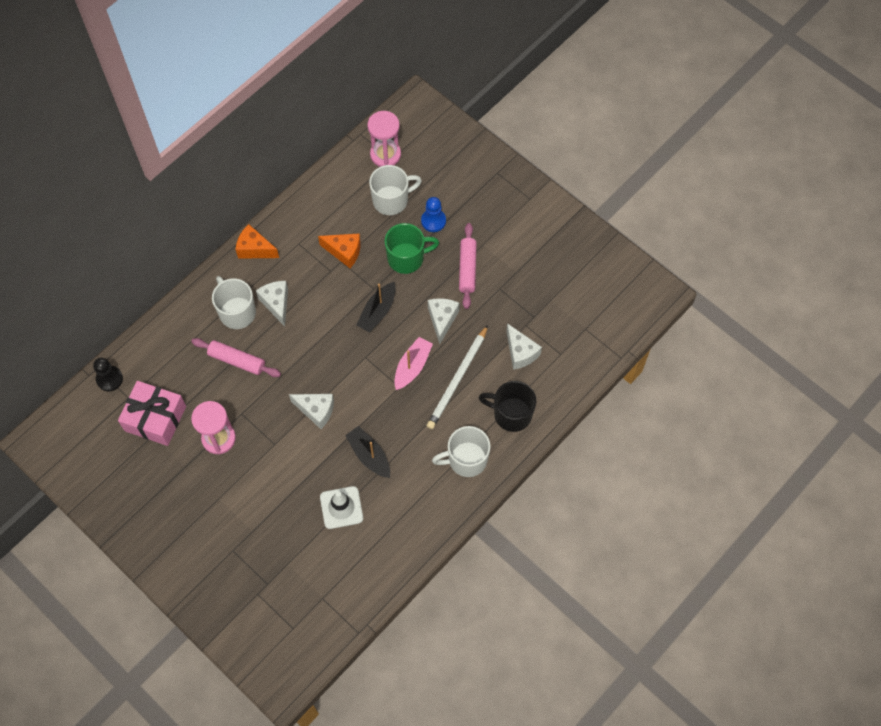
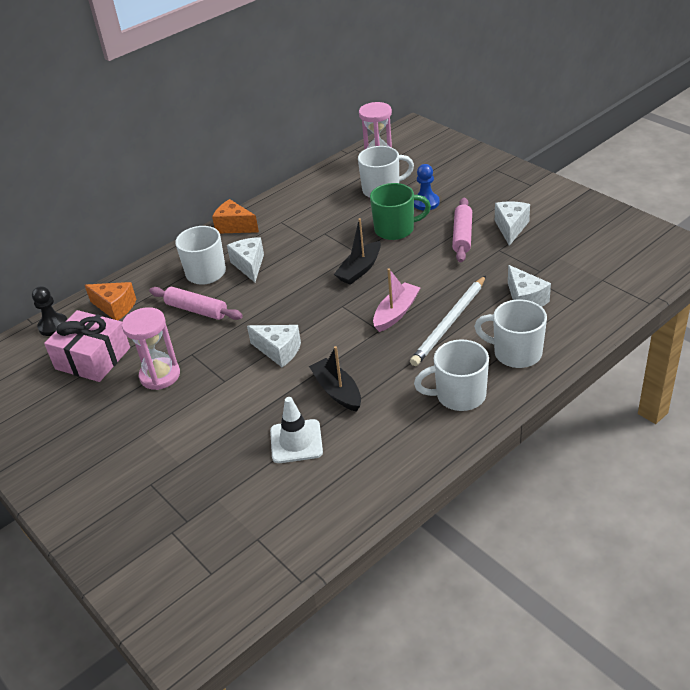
camera: 10 degrees right, 25 degrees down
orange cheese [318,233,361,268] -> orange cheese moved to [85,282,136,320]
white cheese [428,298,460,344] -> white cheese moved to [495,201,530,246]
black mug [479,381,536,432] -> white mug [474,299,547,368]

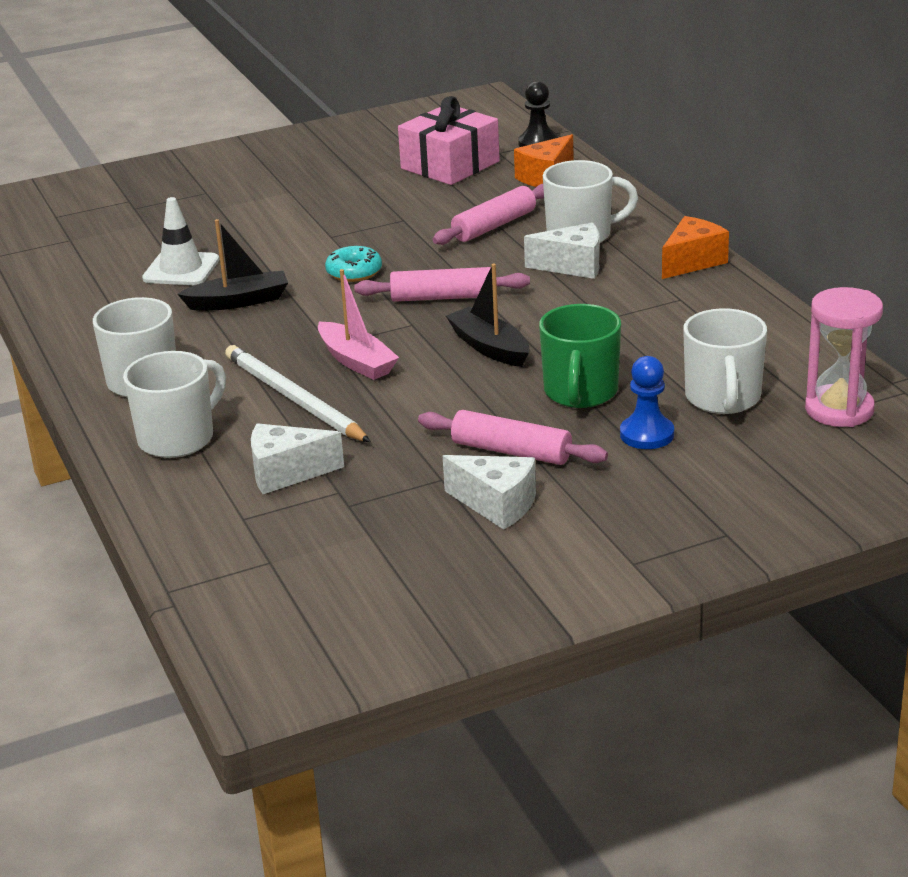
camera: 105 degrees right, 10 degrees down
pink hourglass [122,307,180,390] -> none
white cheese [247,325,301,367] -> turquoise donut [325,246,382,282]
none -> pink rolling pin [354,267,530,302]

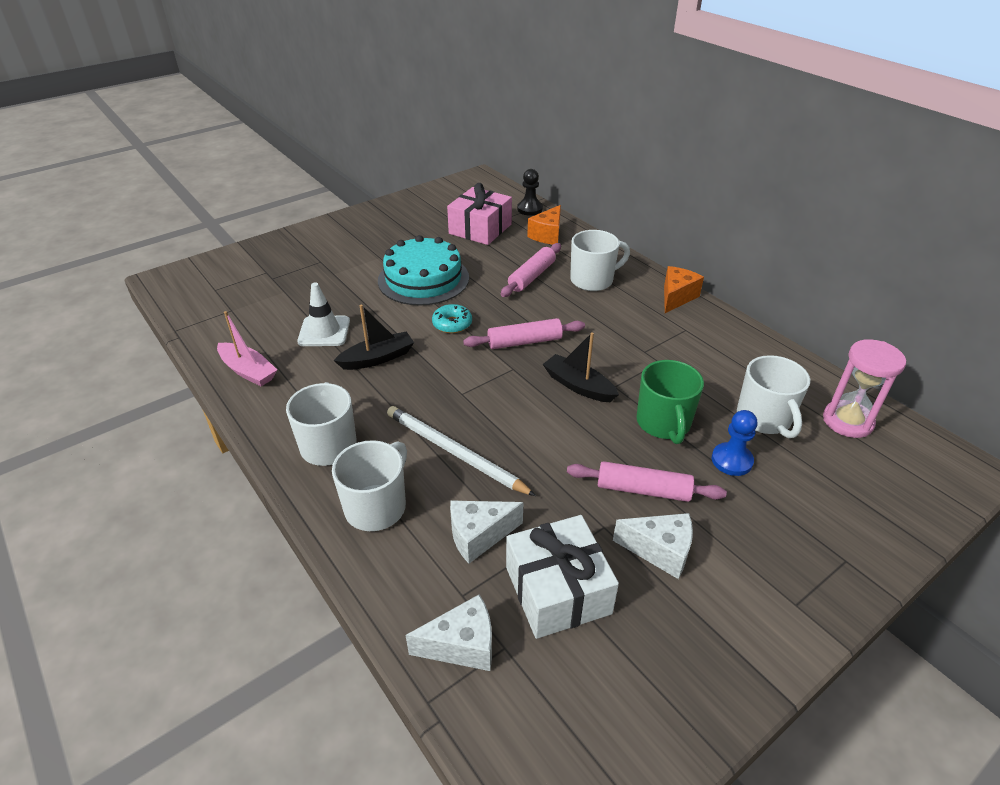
camera: 15 degrees left, 10 degrees up
pink boat [318,269,399,380] -> pink boat moved to [217,311,277,386]
white cheese [524,222,599,279] -> white cheese moved to [406,594,492,671]
none -> turquoise cake [378,235,469,306]
none -> white gift [506,515,619,639]

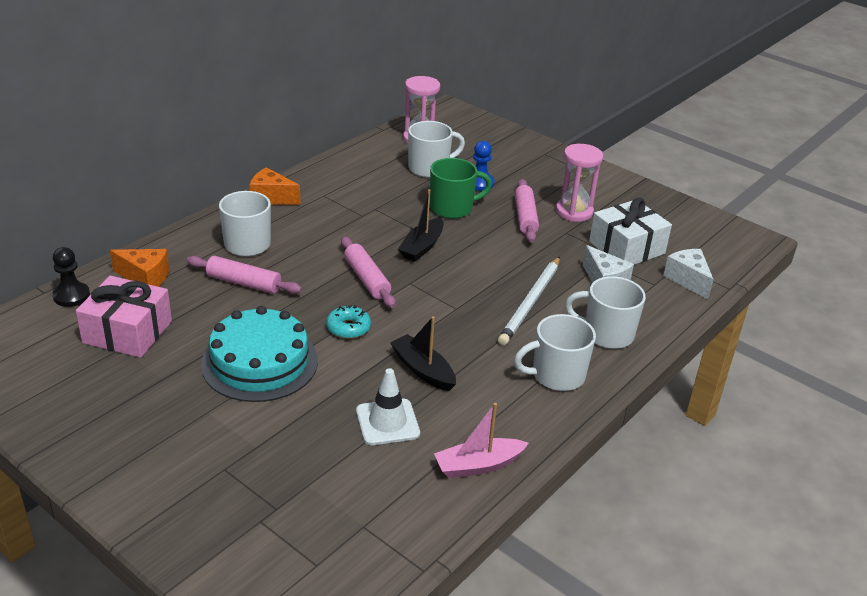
camera: 105 degrees left, 5 degrees down
pink boat [217,311,277,386] -> pink boat turned 135 degrees counterclockwise [434,403,529,478]
white cheese [613,513,693,579] -> pink hourglass [556,144,603,222]

